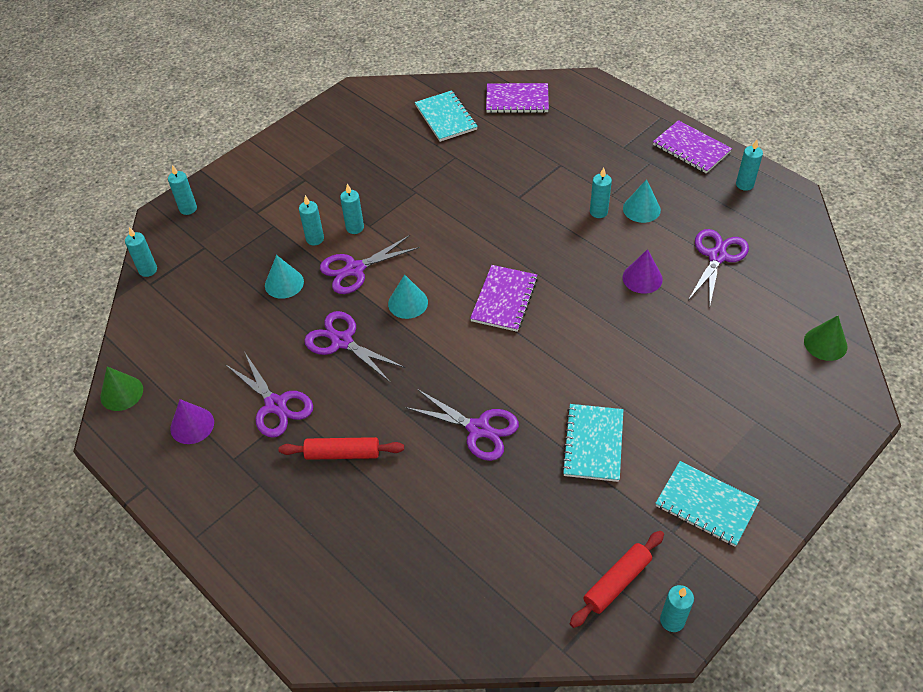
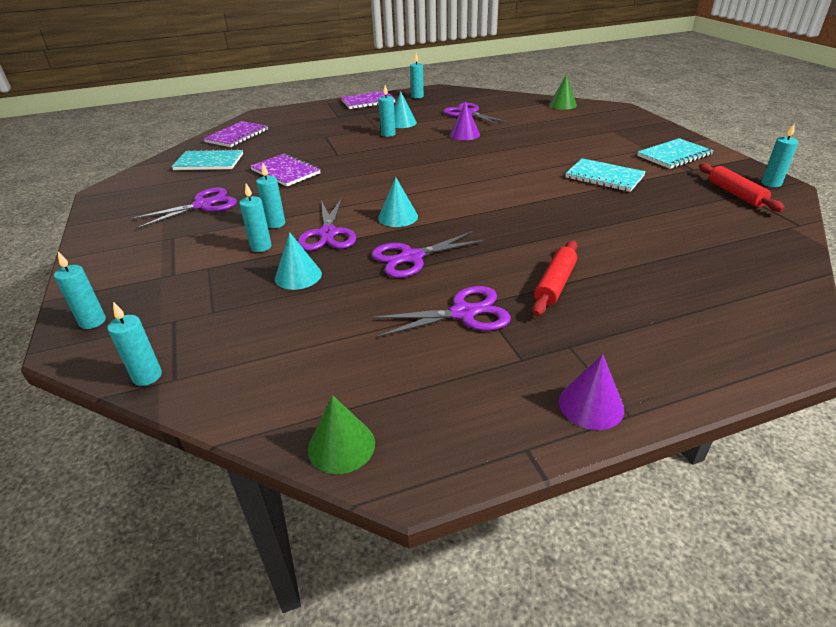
camera: 65 degrees left, 15 degrees down
purple cone [170,399,214,444] -> purple cone moved to [559,354,624,430]
purple scissors [405,389,519,461] -> purple scissors moved to [130,187,237,229]
purple notebook [470,265,538,332] -> purple notebook moved to [250,153,321,186]

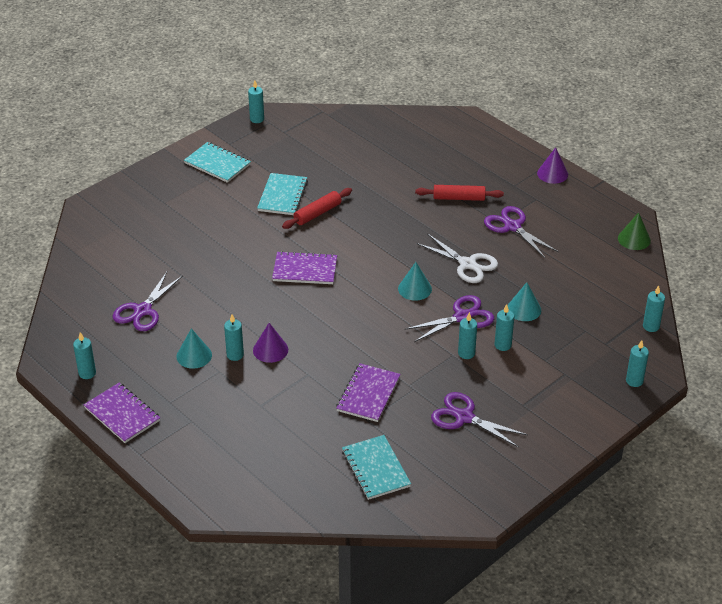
camera: 115 degrees left, 5 degrees up
purple notebook [203,121,268,147] -> purple notebook moved to [272,251,337,284]
purple scissors [371,231,486,278] -> white scissors [416,233,498,283]
purple cone [450,101,480,140] -> purple cone moved to [253,323,288,363]
green cone [549,74,577,110] -> none
red rolling pin [699,163,785,212] -> red rolling pin moved to [282,188,352,229]

